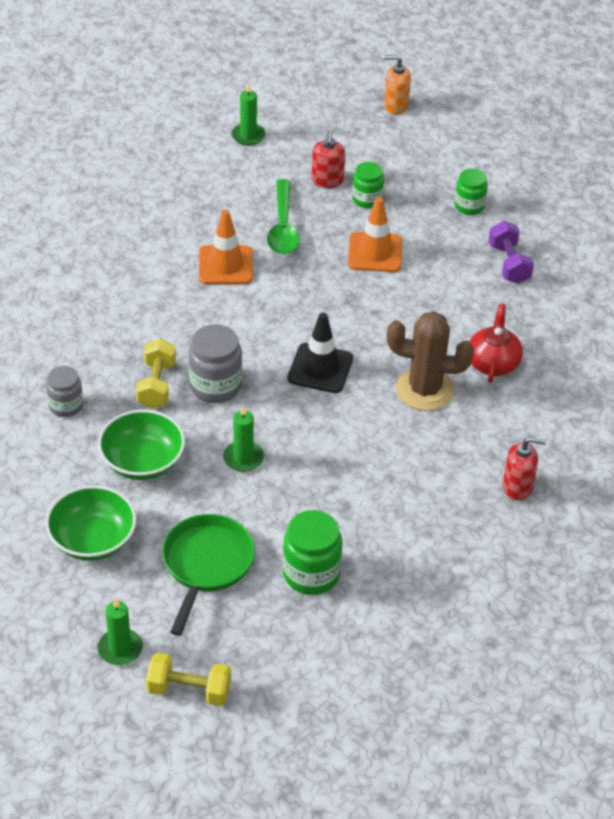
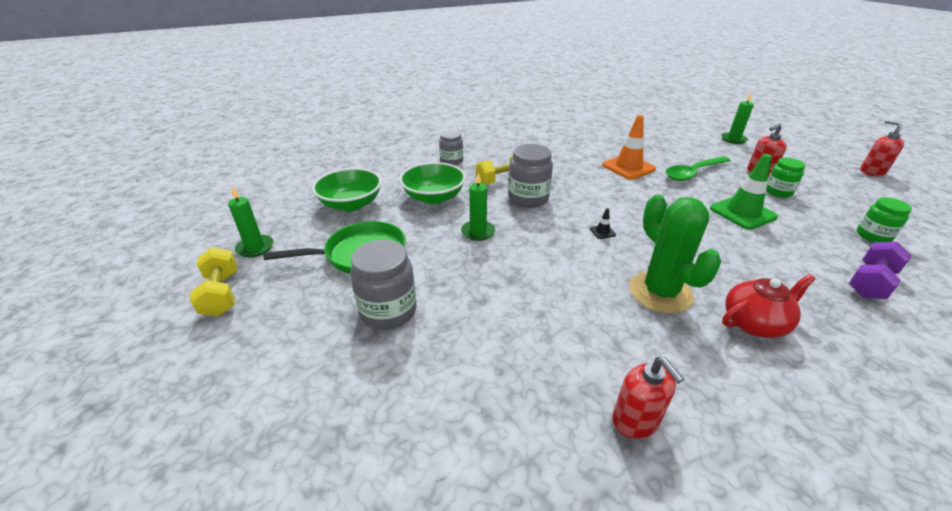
camera: 60 degrees right, 10 degrees down
green jar [283,510,342,595] -> grey jar [350,240,417,330]
black traffic cone [288,312,353,393] -> black traffic cone [590,208,616,239], size x0.41
orange traffic cone [348,197,402,272] -> green traffic cone [710,154,778,230]
orange soap dispenser [384,55,411,115] -> red soap dispenser [860,120,904,176]
brown cactus [387,311,474,411] -> green cactus [629,194,721,314]

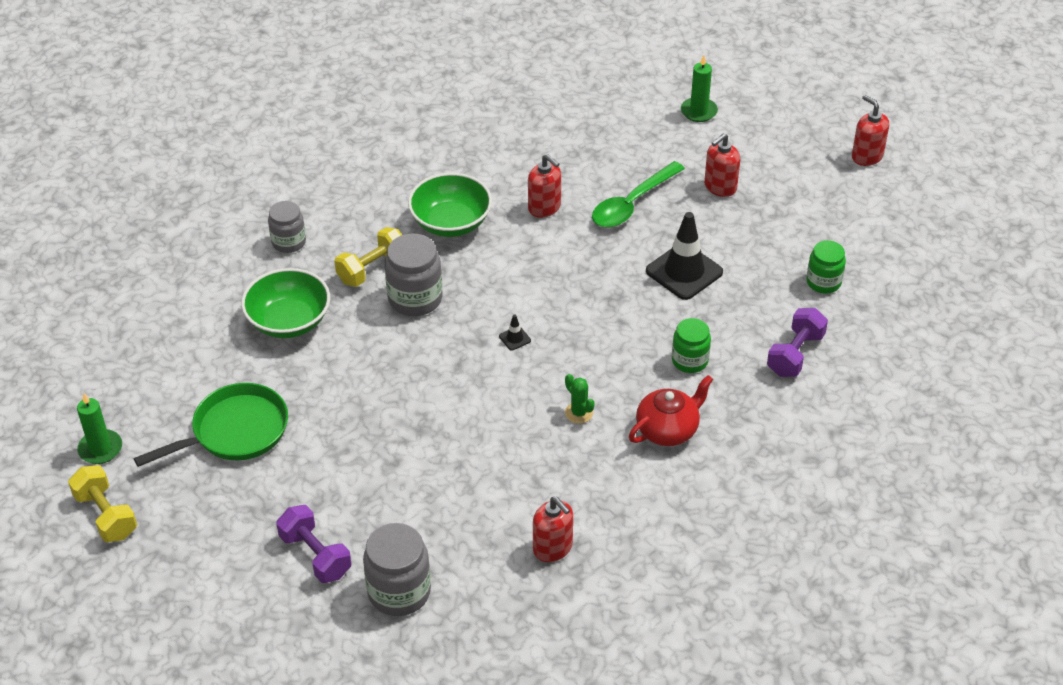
camera: 15 degrees left, 10 degrees up
green bowl [312,168,382,211] -> green bowl moved to [408,173,492,237]
grey jar [350,240,417,330] -> grey jar moved to [363,523,431,616]
green candle [461,172,495,241] -> none
orange traffic cone [602,115,656,180] -> red soap dispenser [528,154,561,218]
green cactus [629,194,721,314] -> green cactus [565,374,595,424], size x0.43
green traffic cone [710,154,778,230] -> black traffic cone [646,212,723,300]
green jar [766,158,806,198] -> green jar moved to [672,318,711,373]
none -> purple dumbbell [276,505,351,583]

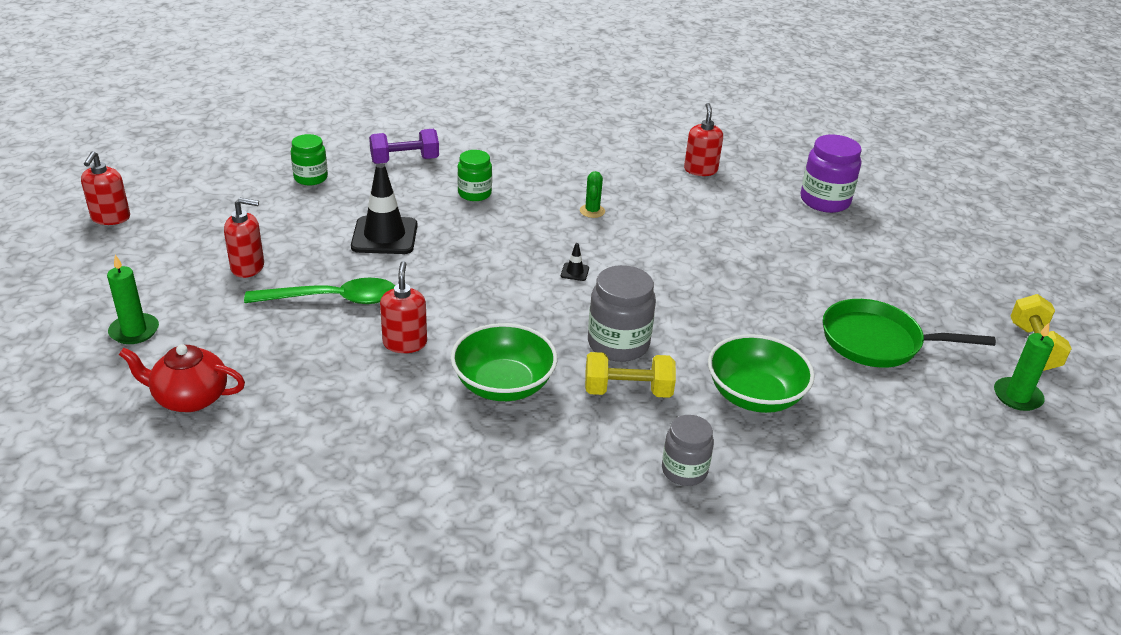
camera: 140 degrees left, 10 degrees down
purple dumbbell [276,505,351,583] -> none
grey jar [363,523,431,616] -> purple jar [801,134,862,213]
red teapot [629,375,713,446] -> red teapot moved to [119,344,245,412]

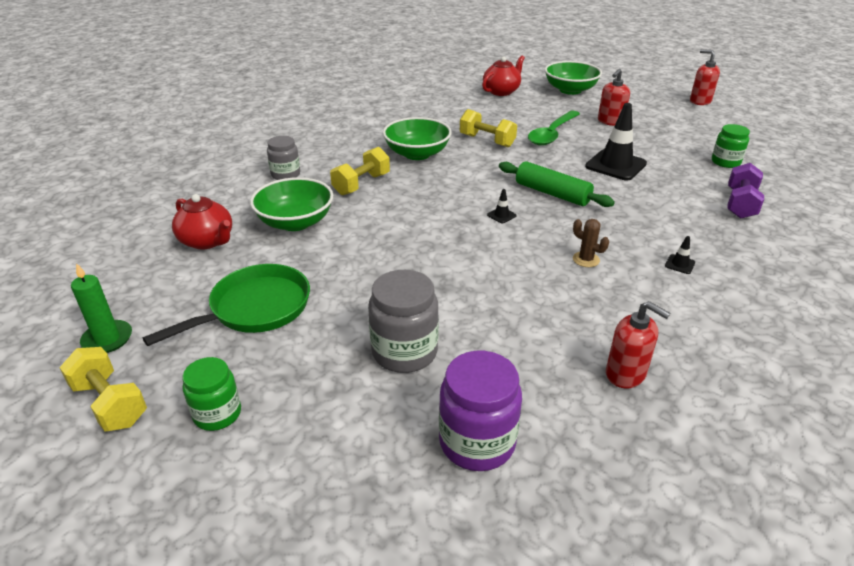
camera: 130 degrees right, 0 degrees up
green candle [107,255,159,344] -> green bowl [545,61,602,95]
red soap dispenser [380,261,427,353] -> yellow dumbbell [460,109,517,147]
green jar [457,150,492,201] -> green jar moved to [182,357,241,431]
green cactus [580,171,605,218] -> brown cactus [573,219,609,267]
grey jar [588,265,656,362] -> grey jar moved to [368,270,439,373]
none -> red teapot [172,194,232,250]
none -> green rolling pin [499,161,615,207]
none -> black traffic cone [665,236,695,274]

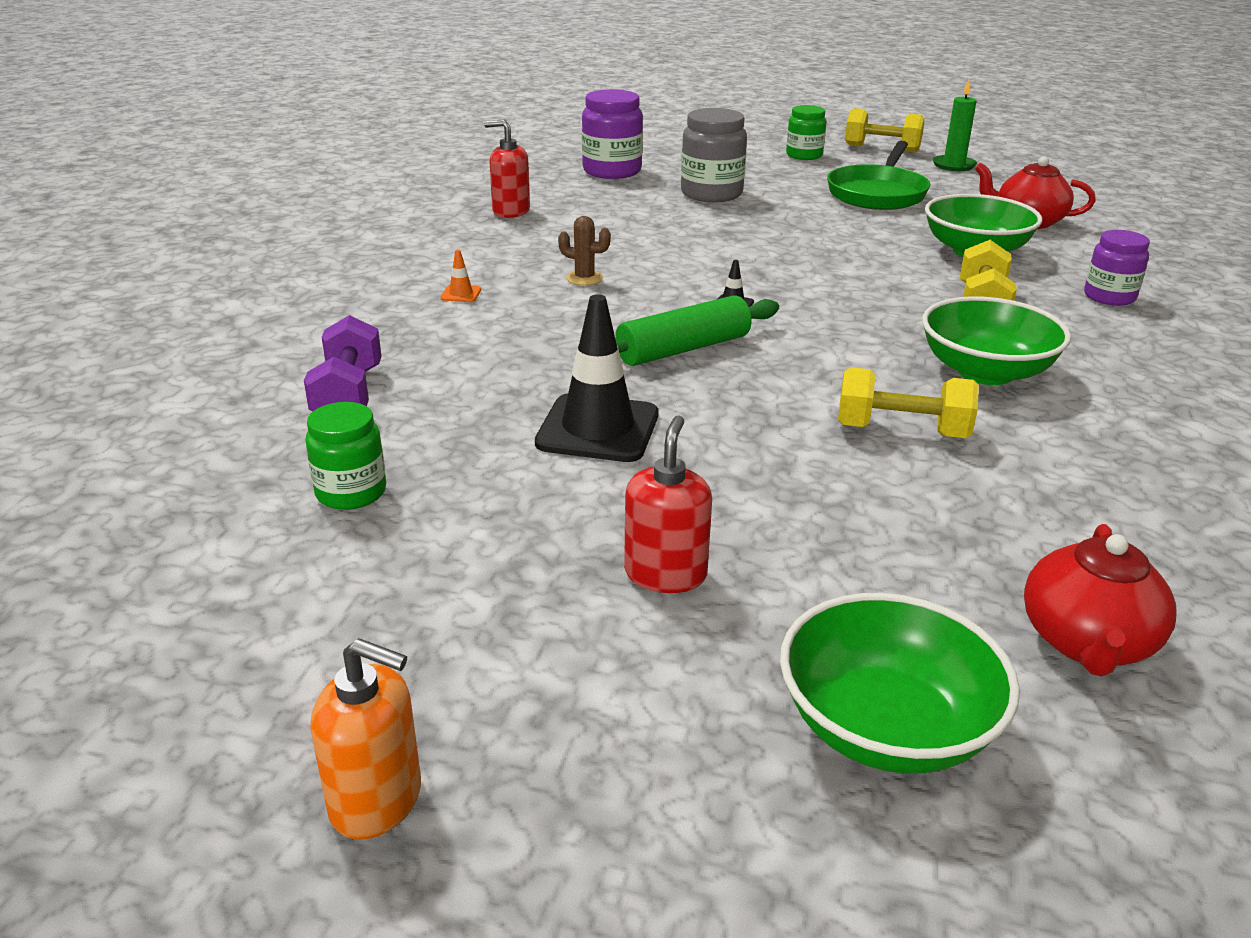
camera: 155 degrees right, 5 degrees down
grey jar [267,136,300,180] -> purple jar [1084,230,1150,306]
green rolling pin [499,161,615,207] -> green rolling pin turned 45 degrees counterclockwise [615,295,779,366]
green spoon [528,111,580,146] -> none
black traffic cone [665,236,695,274] -> orange traffic cone [441,249,481,302]
red soap dispenser [690,49,720,105] -> orange soap dispenser [311,638,421,840]

